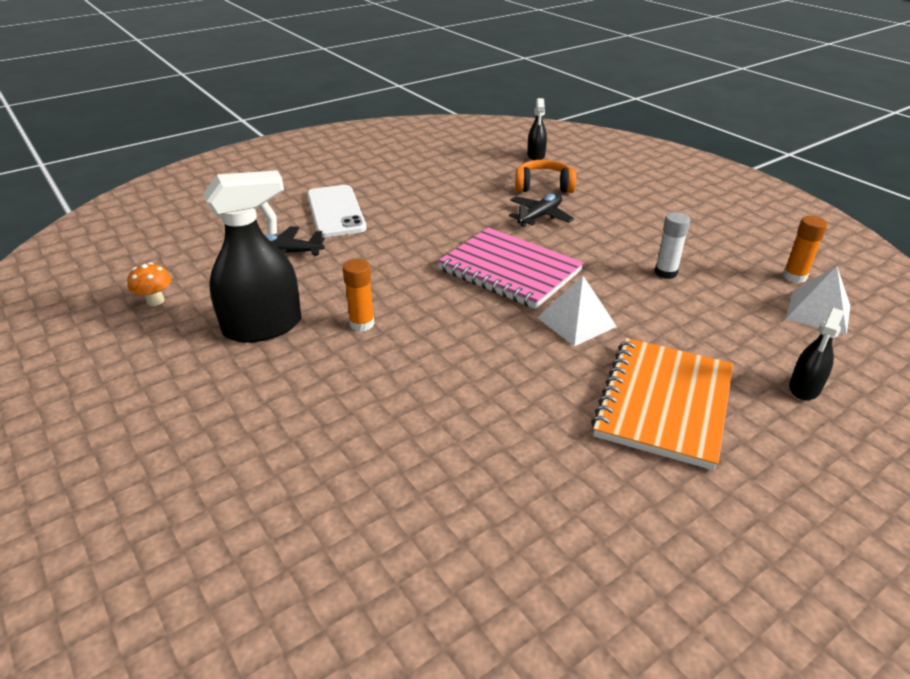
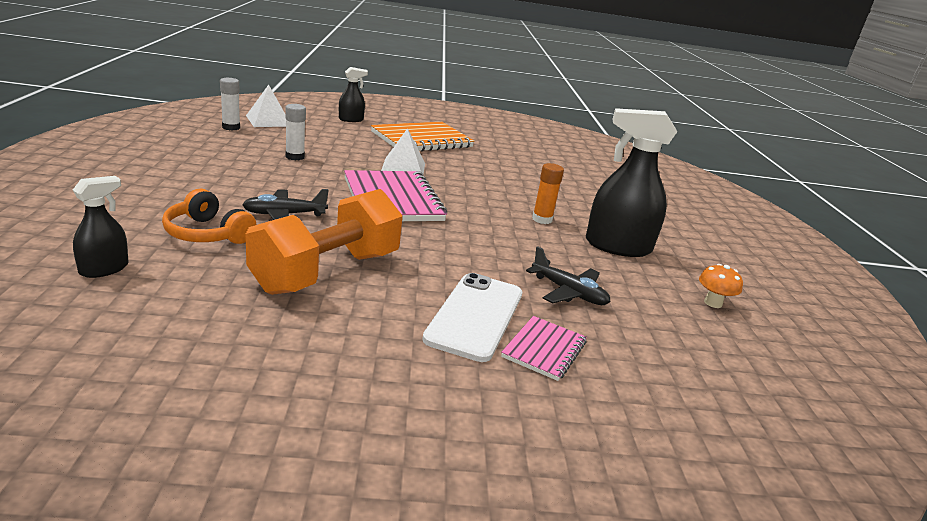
camera: 150 degrees left, 10 degrees down
orange glue stick [783,216,828,283] -> white glue stick [220,78,240,130]
none -> orange dumbbell [246,189,403,295]
none -> pink notebook [501,316,587,381]

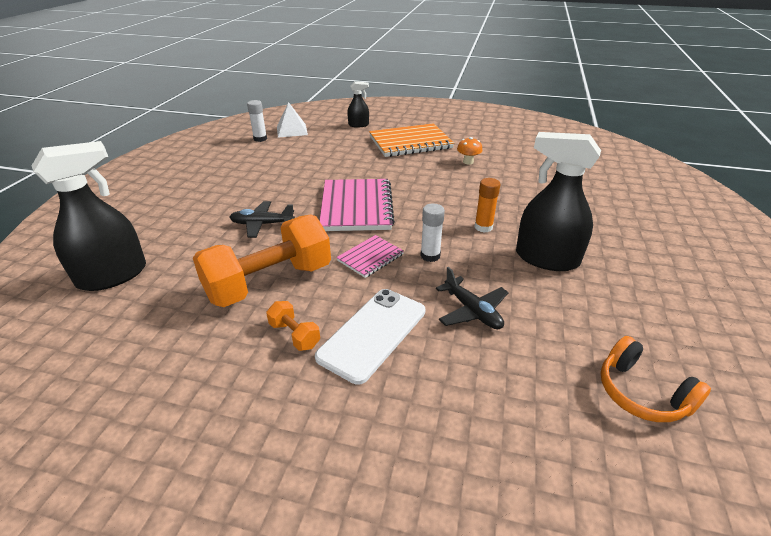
camera: 20 degrees right, 10 degrees up
black spray bottle [73,176,129,278] -> black spray bottle [32,141,146,291], size x1.92
orange headphones [162,189,257,244] -> orange headphones moved to [601,336,711,422]
white glue stick [285,104,306,160] -> white glue stick moved to [420,204,445,262]
white pyramid [381,128,425,174] -> none
pink notebook [501,316,587,381] -> pink notebook moved to [336,235,404,278]
orange mushroom [699,264,743,308] -> orange mushroom moved to [457,137,483,165]
none -> orange dumbbell [266,301,320,351]

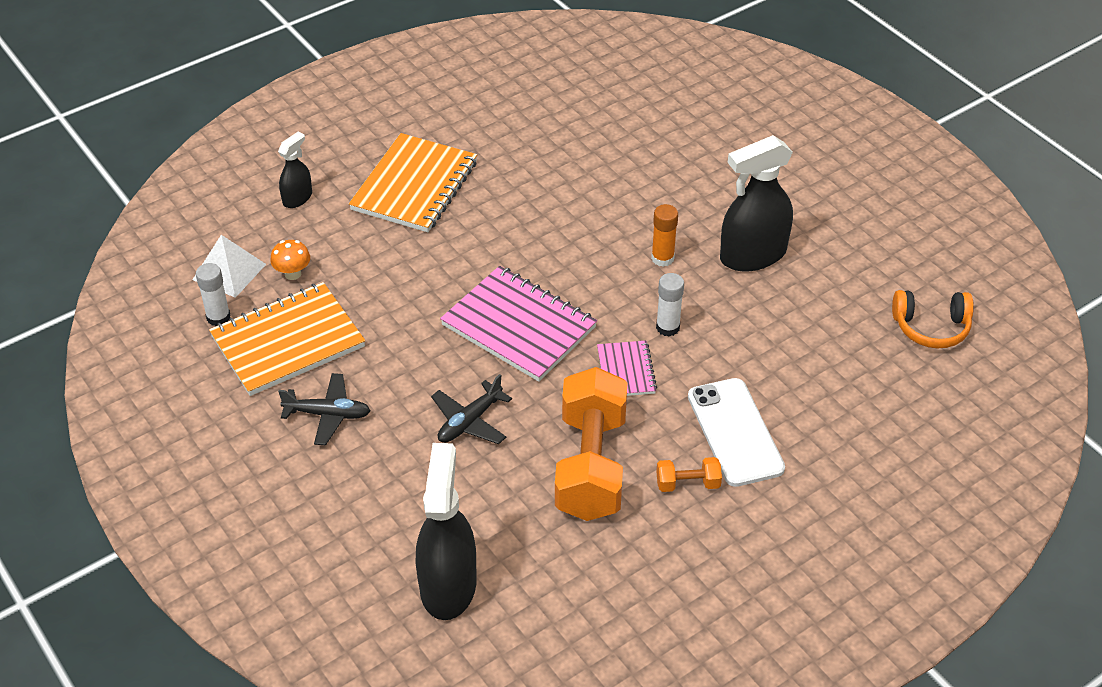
camera: 50 degrees left, 10 degrees up
black plane [436,267,509,329] -> black plane moved to [278,373,371,445]
orange mushroom [457,137,483,165] -> orange mushroom moved to [270,240,310,280]
none -> orange notebook [209,282,365,396]

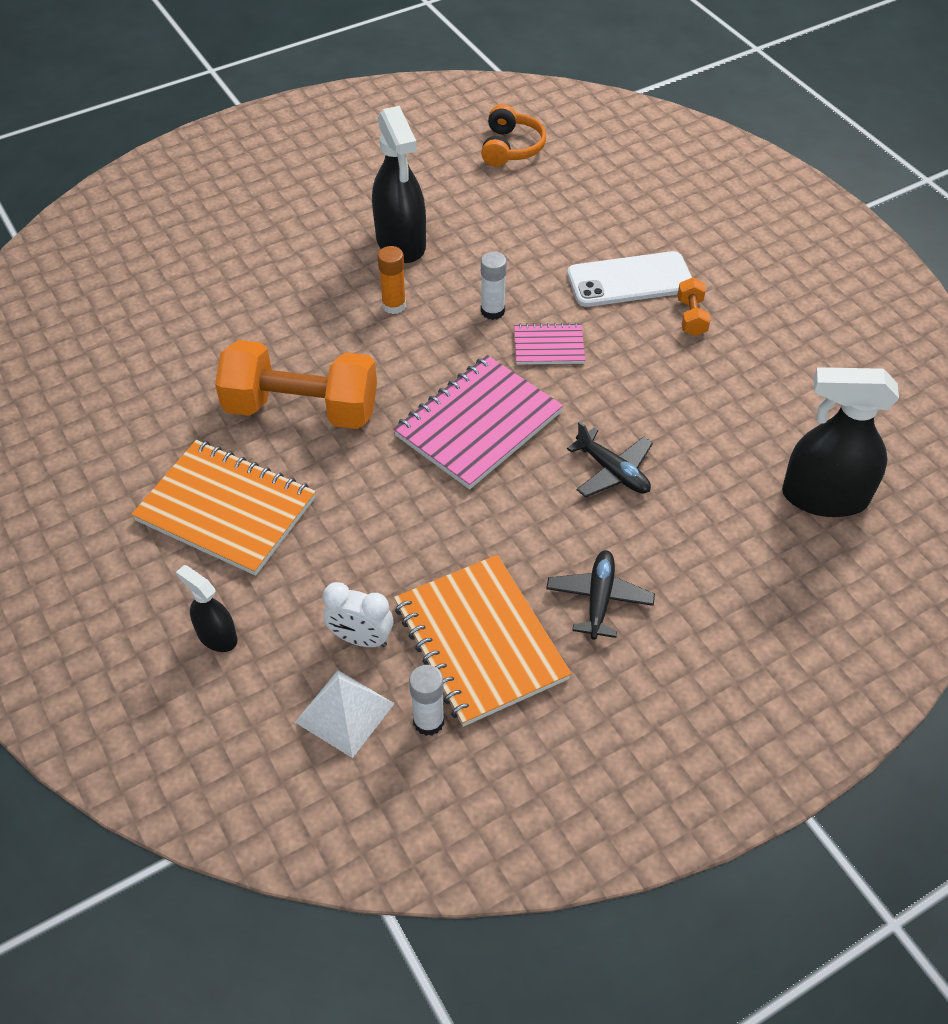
camera: 85 degrees left, 5 degrees up
orange mushroom [270,240,310,280] -> white clock [323,582,393,647]
orange dumbbell [555,367,627,521] -> orange dumbbell moved to [215,340,377,429]

